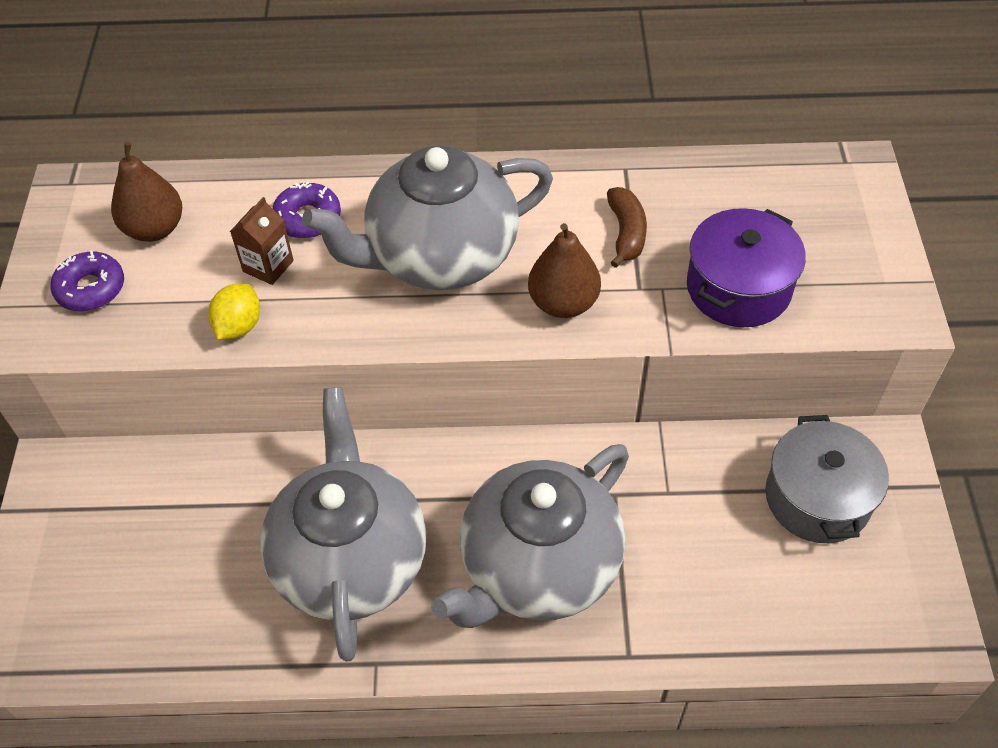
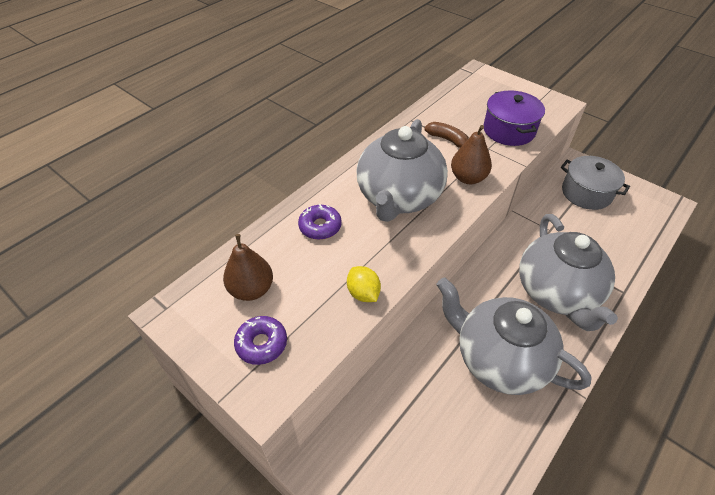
camera: 50 degrees left, 5 degrees down
brown carton [230,197,294,285] -> none

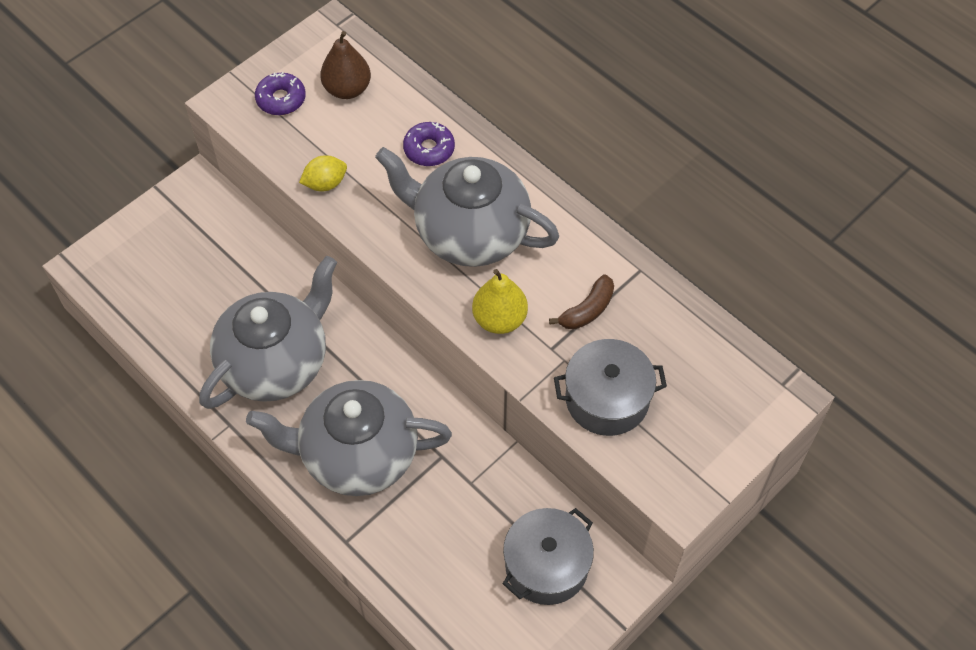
camera: 95 degrees right, 10 degrees up
brown pear [451,125,492,184] -> yellow pear [472,269,528,334]
purple pot [483,90,545,146] -> grey pot [554,339,667,436]

